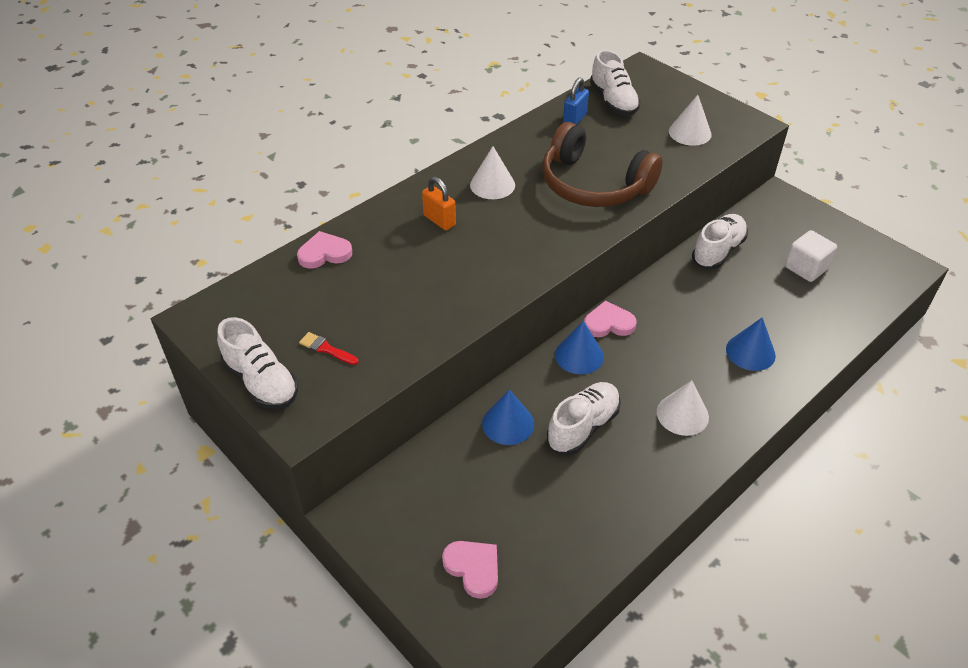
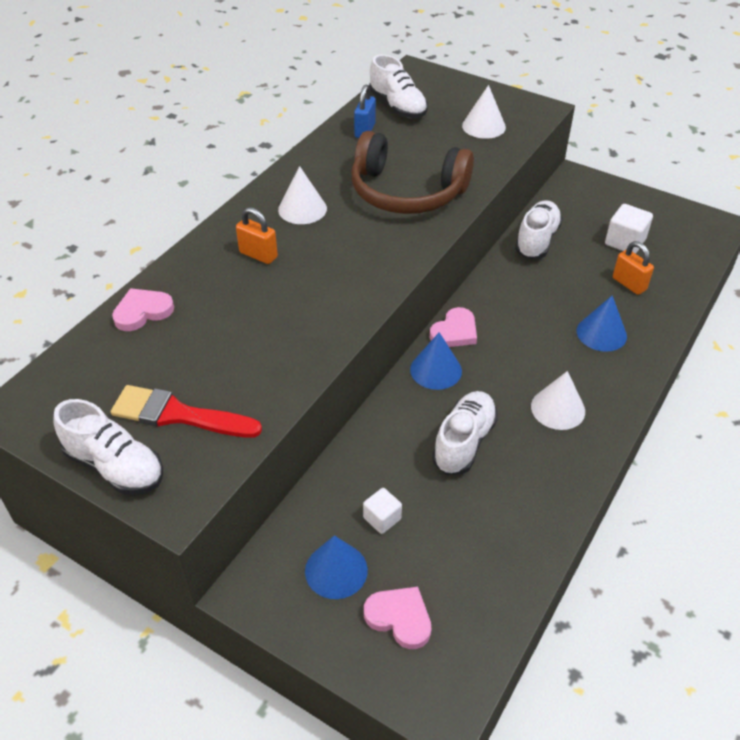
camera: 15 degrees left, 0 degrees up
red brush [299,332,358,365] -> red brush [111,385,262,438], size x2.03
blue cone [482,389,534,445] -> blue cone moved to [305,535,368,599]
pink heart [584,300,637,337] -> pink heart turned 150 degrees clockwise [430,307,477,347]
none -> white cube [363,488,402,534]
none -> orange padlock [613,241,654,295]

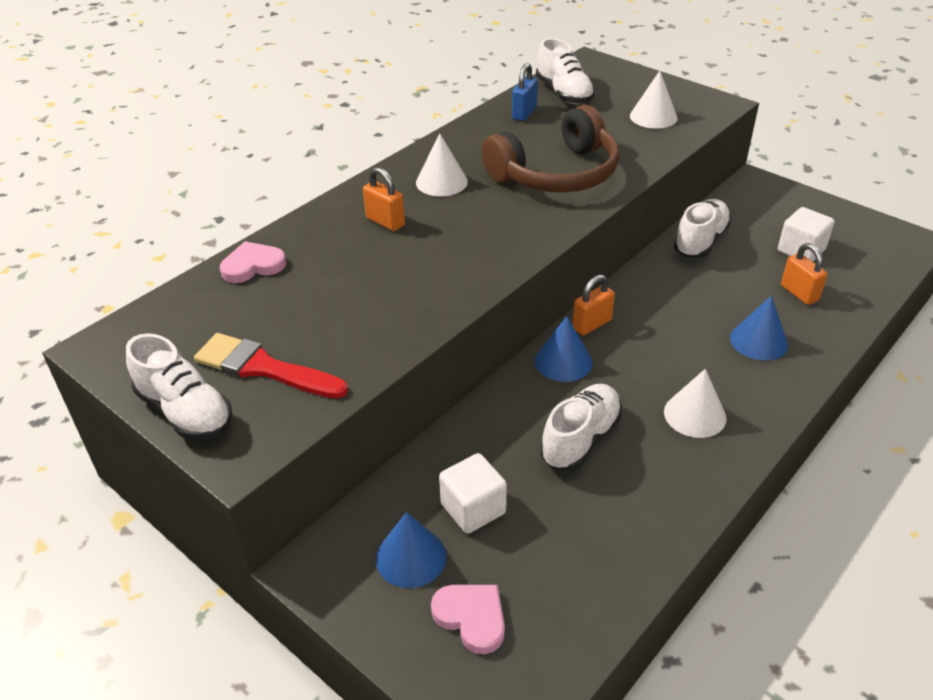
camera: 10 degrees right, 5 degrees down
brown headphones [351,131,474,214] -> brown headphones turned 60 degrees counterclockwise [482,105,619,192]
white cube [363,488,402,534] -> white cube [439,453,507,534], size x1.55
pink heart [430,307,477,347] -> orange padlock [572,275,615,335]

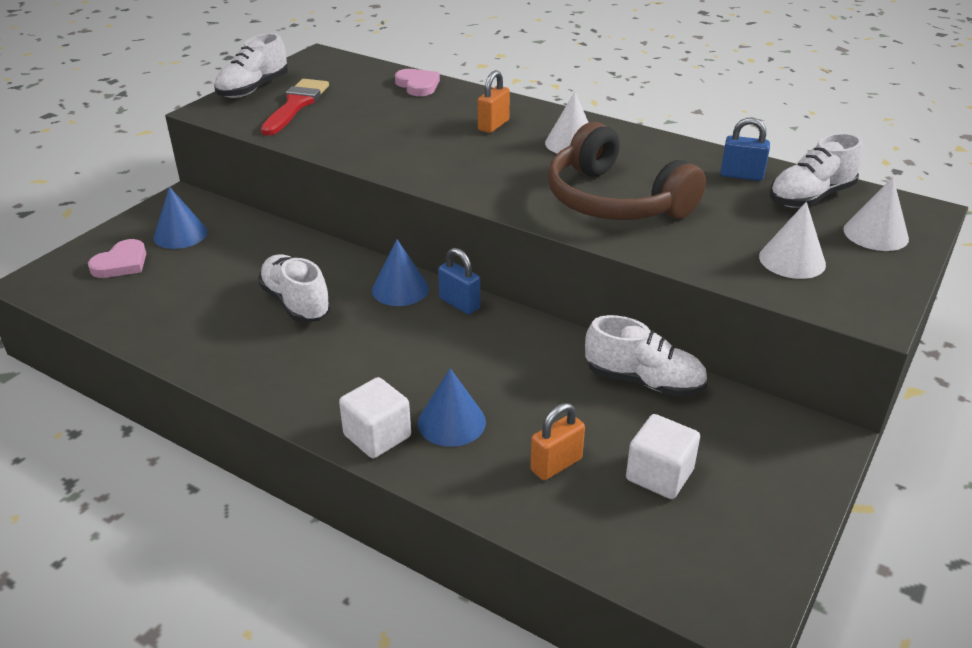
camera: 80 degrees right, 5 degrees down
white cube [439,453,507,534] -> white cube moved to [339,377,411,458]
white shoe [540,384,622,471] -> white shoe turned 150 degrees counterclockwise [258,255,332,323]
orange padlock [572,275,615,335] -> blue padlock [438,248,480,314]
white cone [664,369,727,438] -> white cone moved to [843,177,909,251]

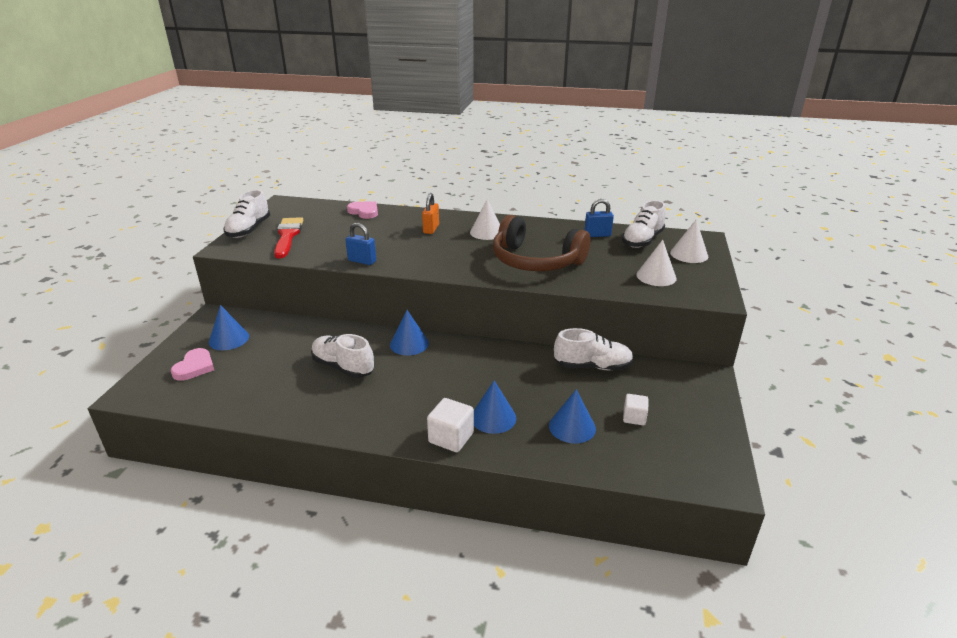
camera: 20 degrees left, 5 degrees down
blue padlock [438,248,480,314] -> blue padlock moved to [345,223,376,265]
orange padlock [530,403,585,480] -> blue cone [549,389,596,444]
white cube [626,414,700,499] -> white cube [623,394,648,425], size x0.65

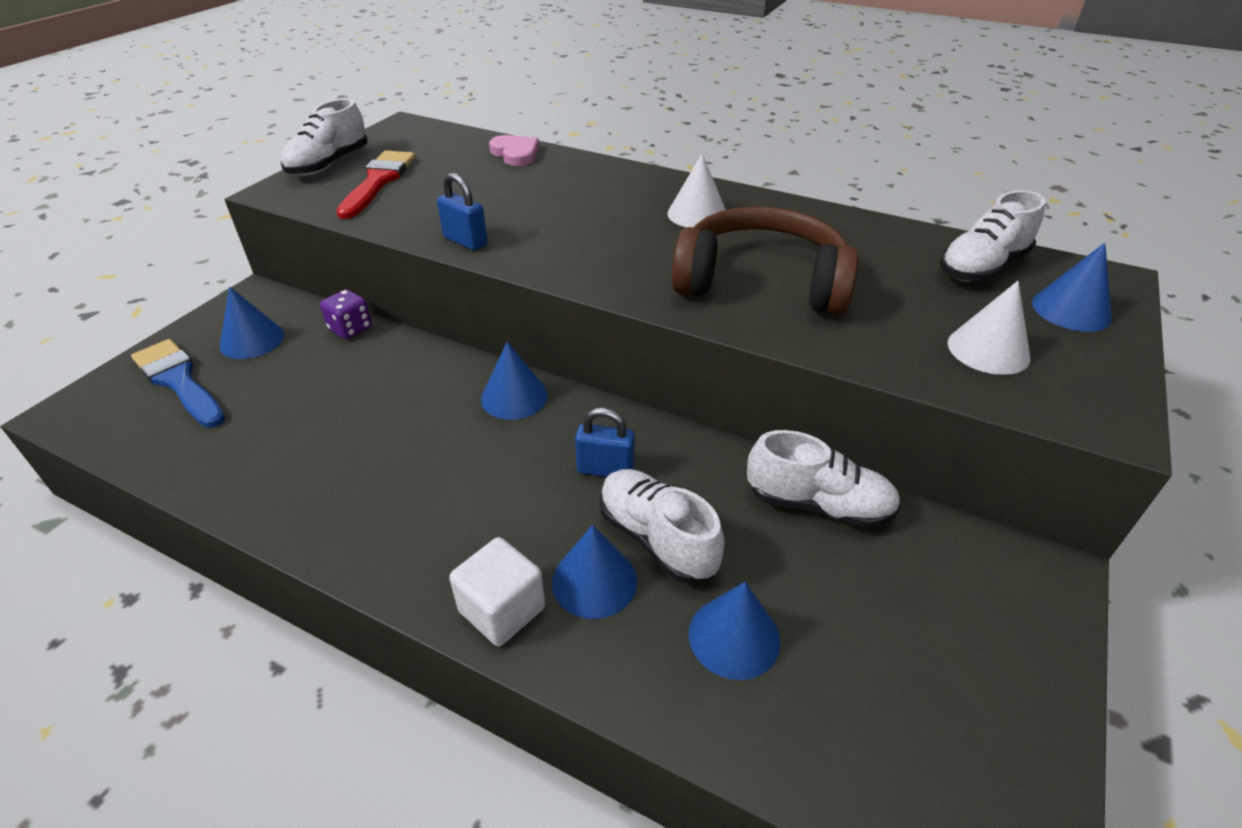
camera: 15 degrees right, 10 degrees up
pink heart [171,348,214,381] -> blue brush [131,339,225,428]
white shoe [311,334,375,378] -> white shoe moved to [600,469,725,584]
orange padlock [422,193,439,234] -> none
brown headphones [493,215,591,271] -> brown headphones turned 150 degrees clockwise [672,206,859,315]
blue padlock [584,199,614,237] -> blue padlock moved to [575,408,635,477]
white cube [623,394,648,425] -> none
white cone [670,220,708,263] -> blue cone [1032,243,1112,332]
none -> purple dice [320,289,372,339]

